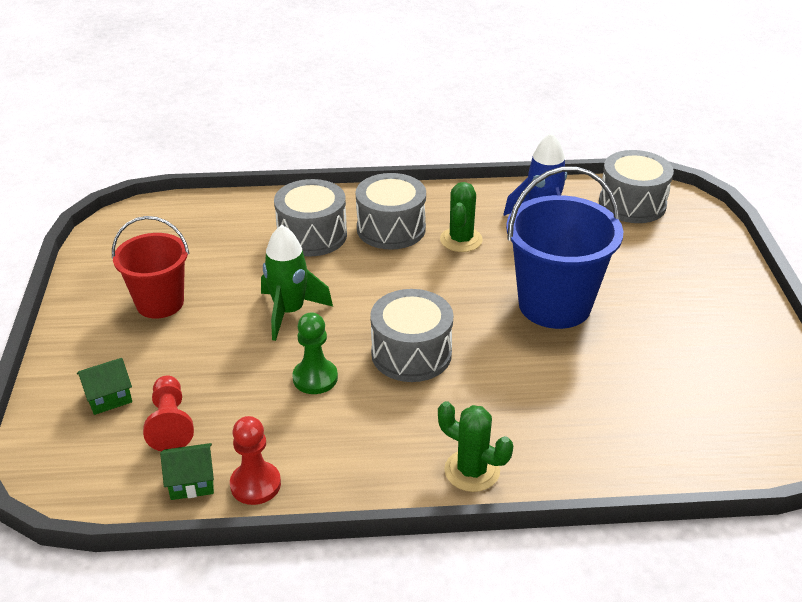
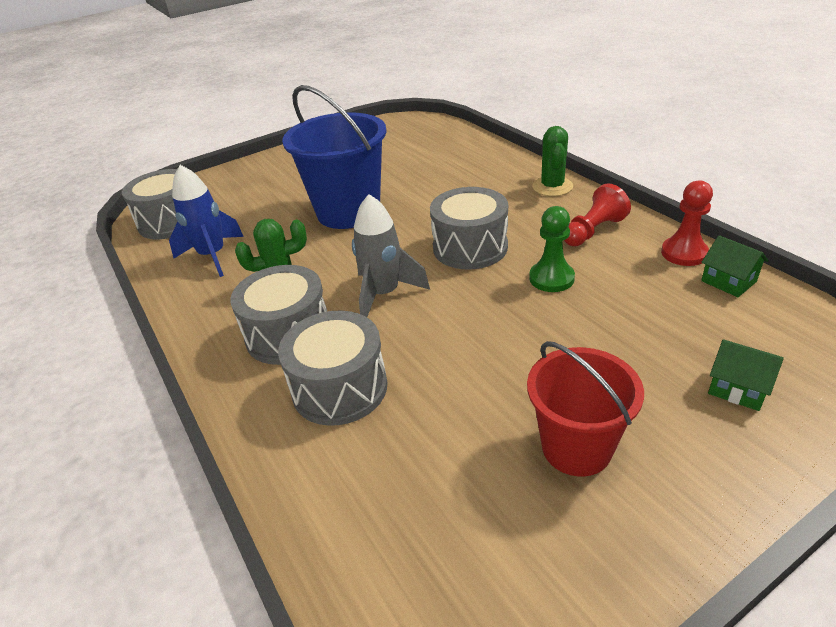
camera: 115 degrees left, 0 degrees up
red pawn [143,376,194,451] -> red pawn moved to [564,183,631,246]
green rocket [261,225,333,341] -> none
none -> grey rocket [352,194,430,317]

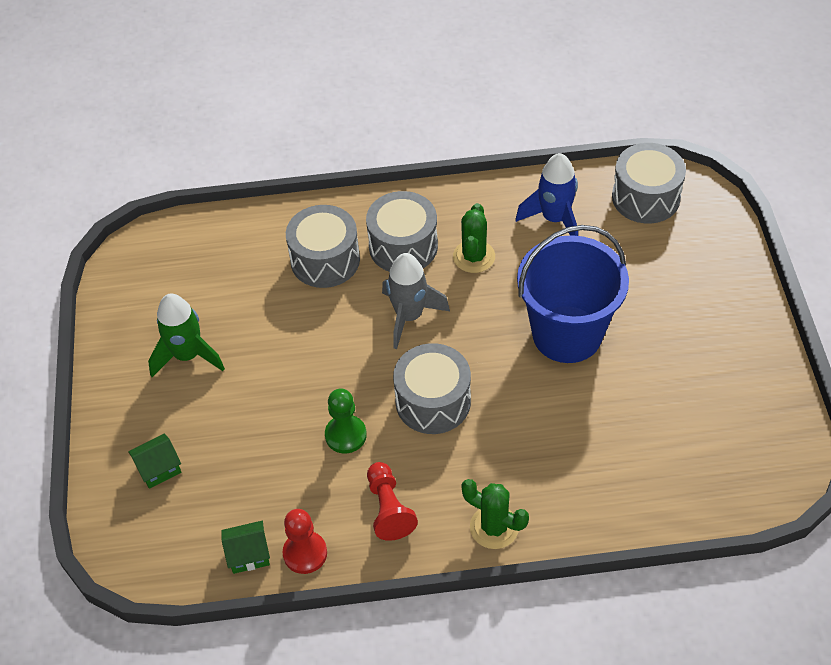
camera: 115 degrees right, 15 degrees up
red bucket [527,341,644,477] -> green rocket [148,294,225,377]

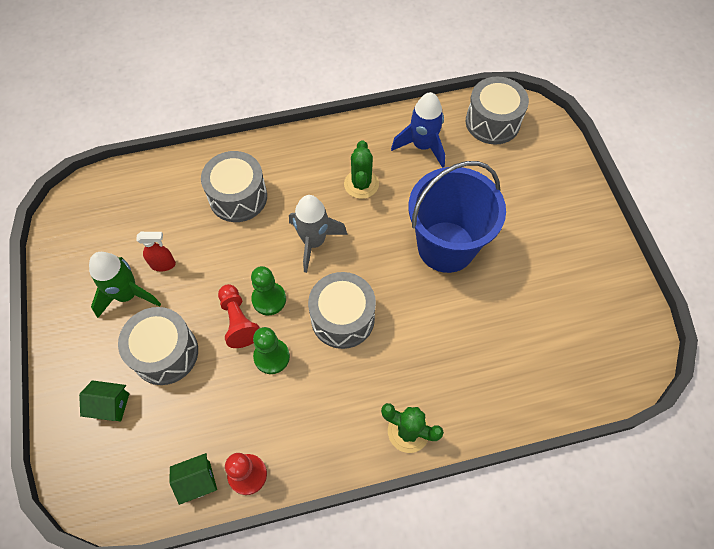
camera: 10 degrees left, 10 degrees up
green house [128,434,182,489] -> green house turned 45 degrees clockwise [79,380,129,421]
grey drum [366,191,438,272] -> grey drum moved to [118,307,198,385]
red pawn [367,462,418,541] -> red pawn moved to [218,284,260,348]
none -> red spray bottle [136,232,176,271]
none -> green pawn [251,266,286,315]

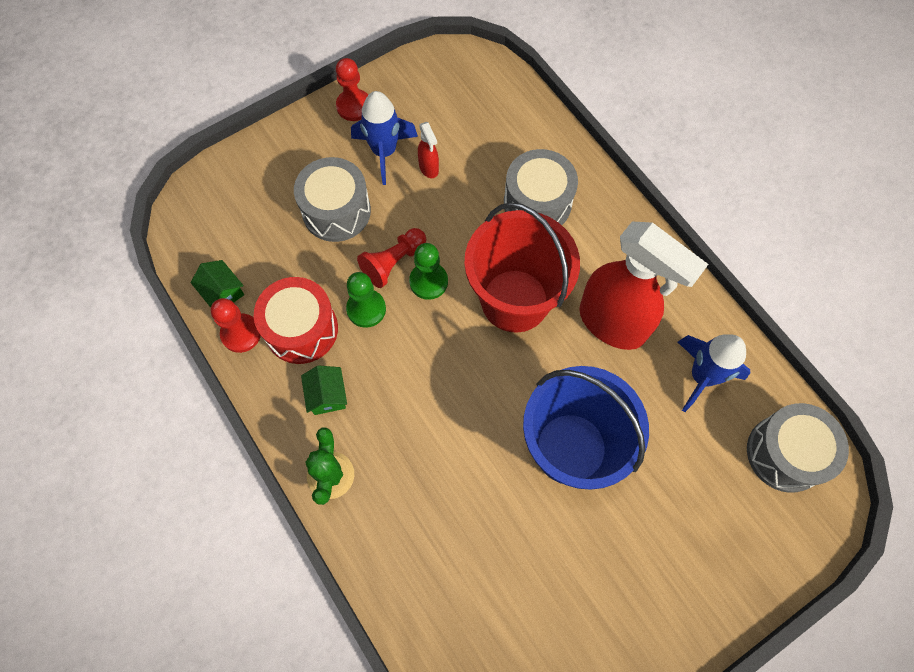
camera: 70 degrees right, 5 degrees up
green house [79,380,129,421] -> green house moved to [301,366,347,415]
green rocket [89,252,161,318] -> blue rocket [351,91,418,185]
grey rocket [289,195,348,273] -> red bucket [464,202,580,333]
grey drum [308,272,376,349] -> none
green cactus [344,140,379,199] -> red spray bottle [579,222,708,350]
none -> red drum [254,277,338,364]
none -> red pawn [336,58,368,121]

